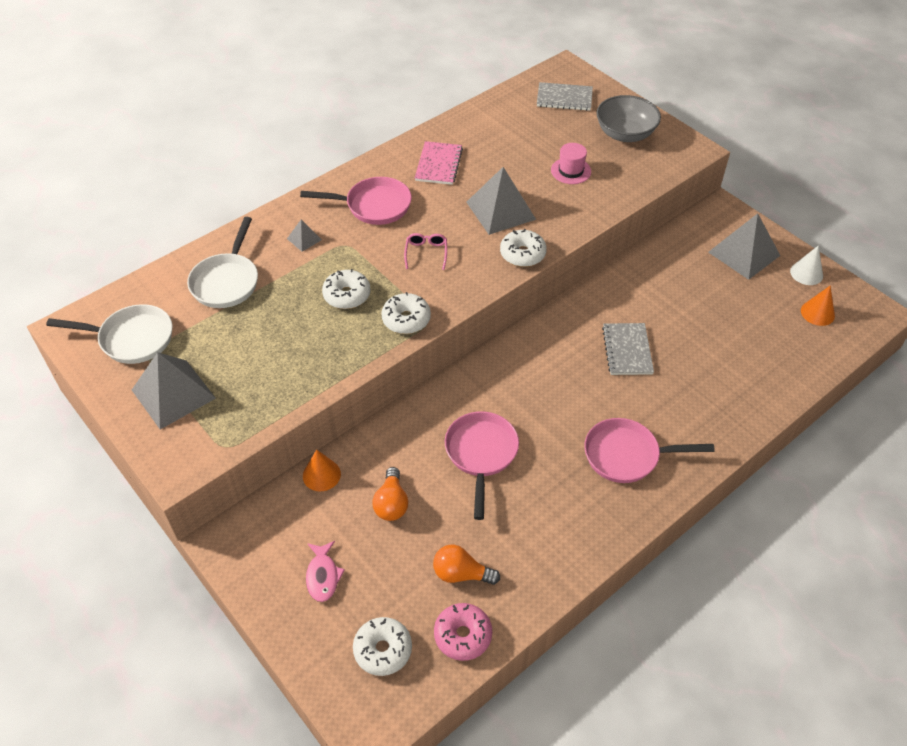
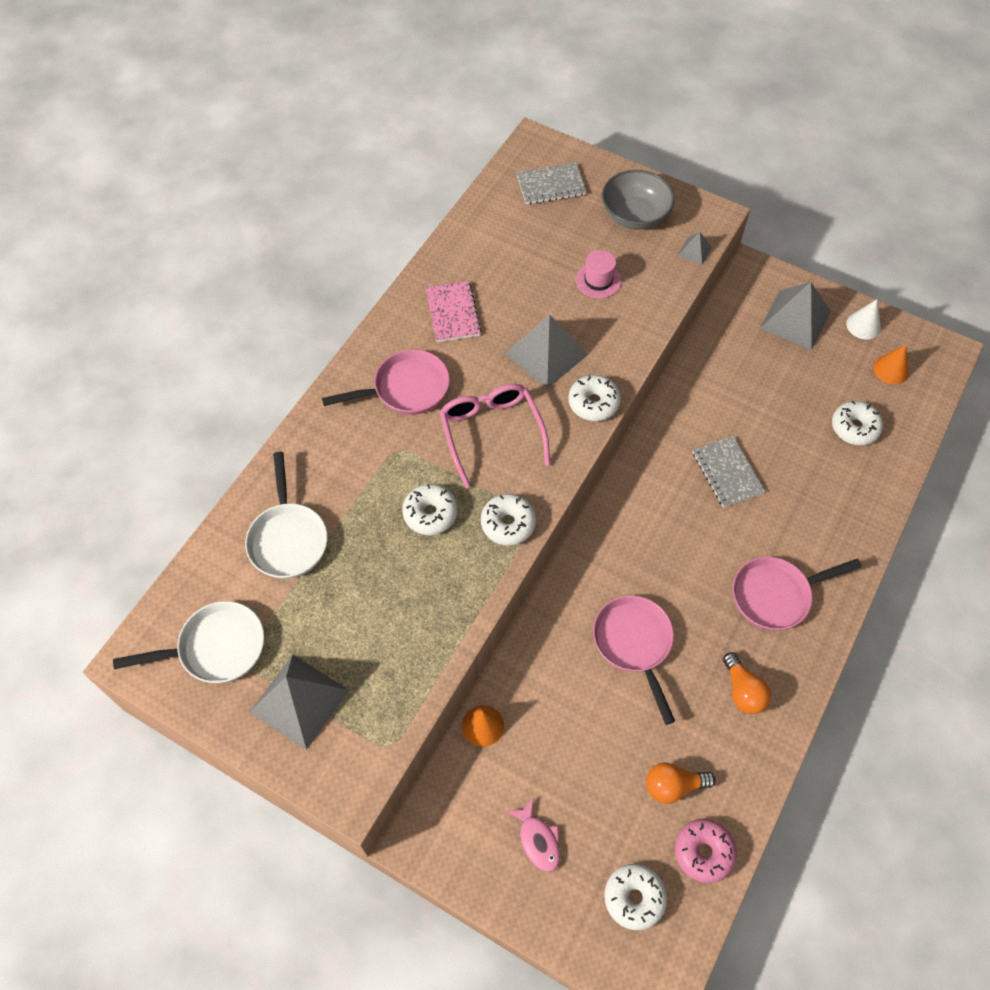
camera: 20 degrees left, 10 degrees up
grey pyramid [287,220,322,252] -> grey pyramid moved to [678,232,712,265]
orange light bulb [372,467,408,521] -> orange light bulb moved to [723,652,771,714]
pink glasses [404,233,447,270] -> pink glasses [439,384,550,489], size x2.00
none -> white donut [832,401,883,445]

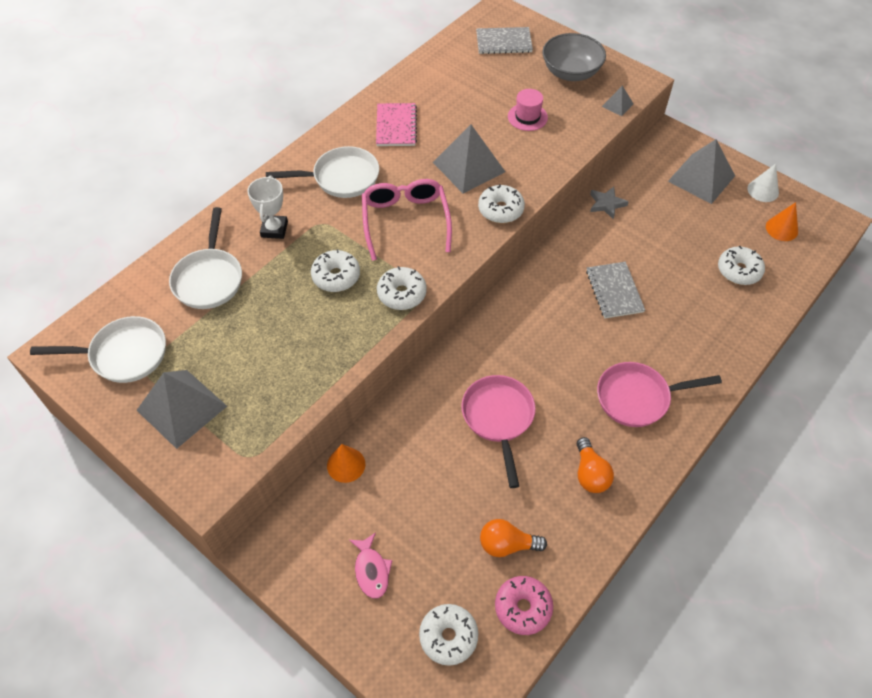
camera: 10 degrees right, 5 degrees down
pink pan [322,349,450,415] -> white pan [266,146,379,198]
none -> white trophy [247,176,288,239]
none -> grey star [590,187,629,219]

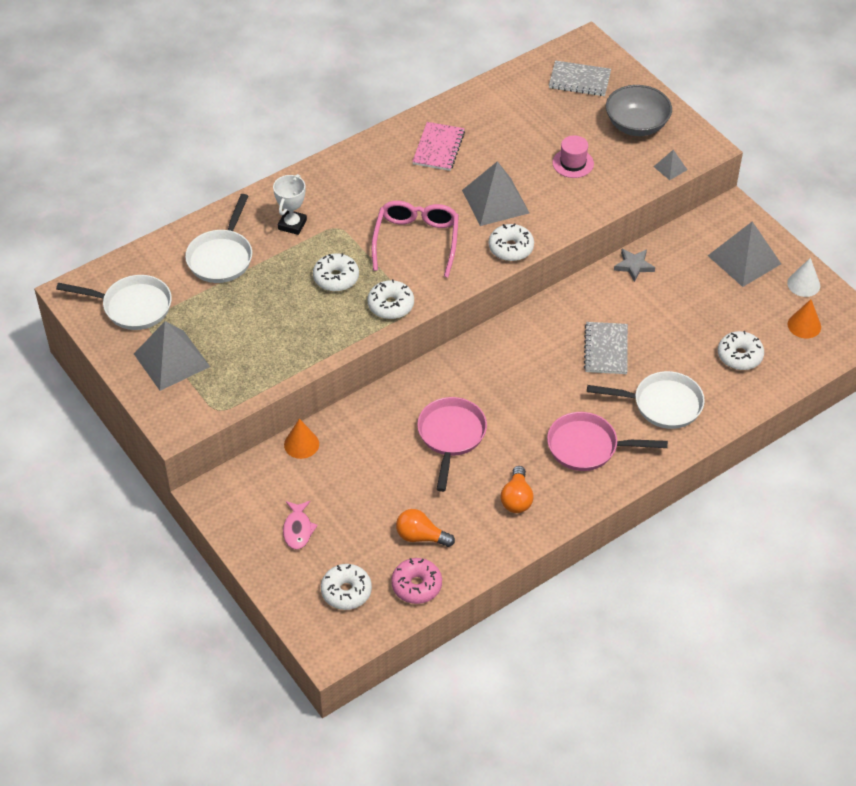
camera: 15 degrees right, 5 degrees down
white pan [266,146,379,198] -> white pan moved to [587,371,705,429]

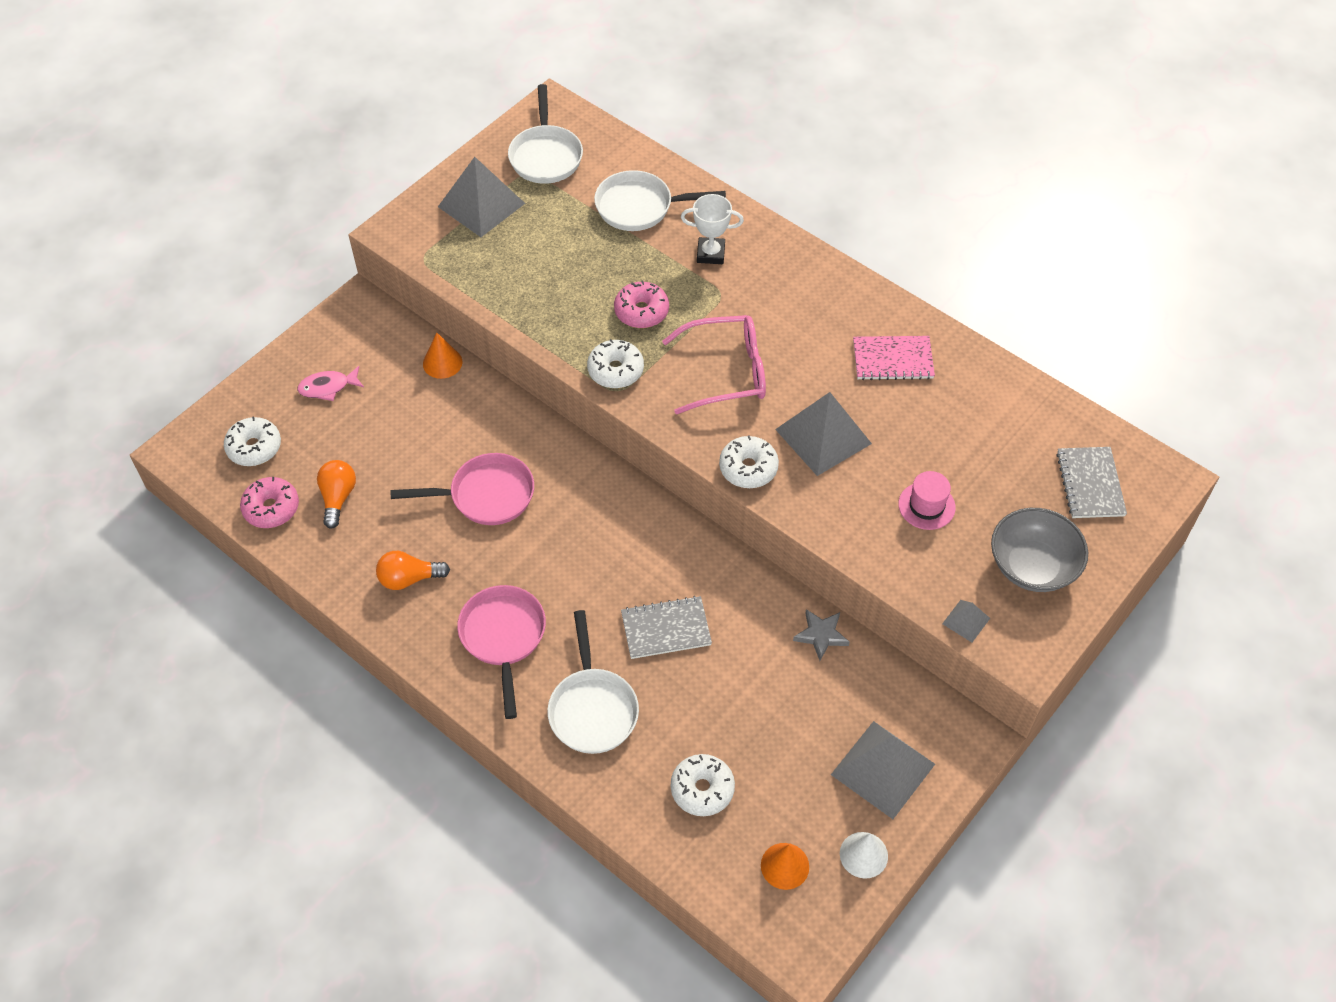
camera: 75 degrees right, 5 degrees up
white donut [313,253,359,292] -> pink donut [614,281,669,328]

